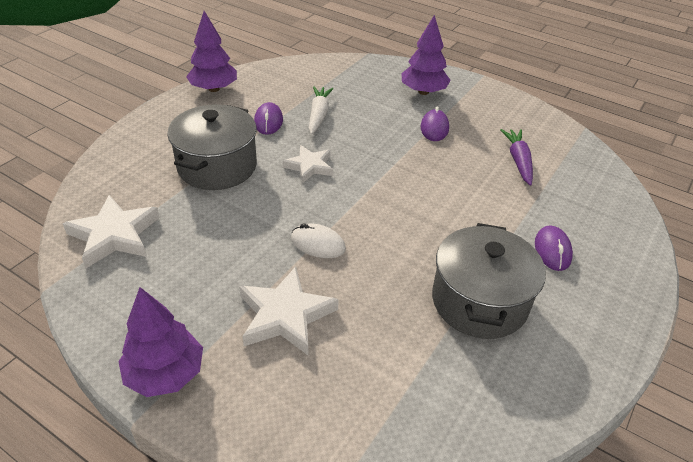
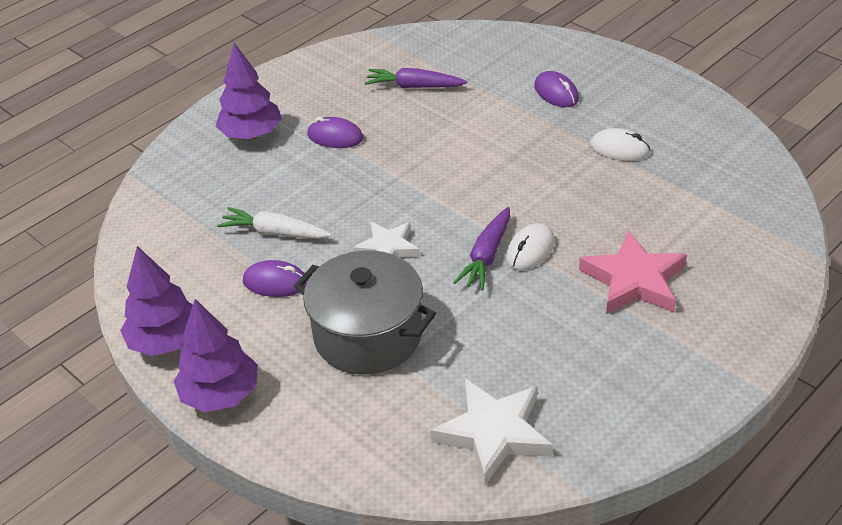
camera: 75 degrees left, 0 degrees up
purple tree [118,287,203,397] -> purple tree moved to [174,299,258,412]
white star [239,267,339,355] -> pink star [579,230,687,314]
grey pot [432,223,546,339] -> white mouse [590,128,651,161]
purple mouse [535,225,573,271] -> purple mouse turned 45 degrees clockwise [534,71,579,107]
none -> purple carrot [453,207,510,290]

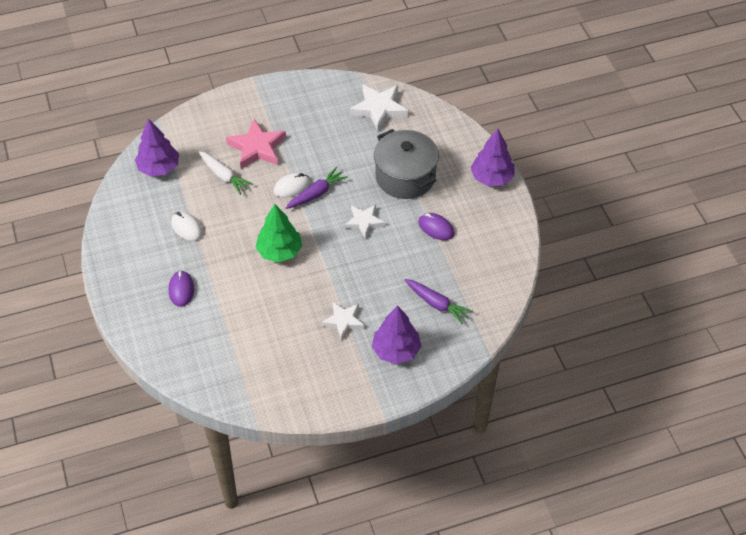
camera: 155 degrees left, 10 degrees up
purple tree [120,246,193,356] -> purple tree moved to [135,118,179,177]
white carrot [217,207,332,239] -> white carrot moved to [199,151,253,195]
purple mouse [307,117,363,148] -> white star [322,302,365,340]
purple carrot [365,68,467,88] -> purple carrot moved to [405,279,473,324]
none -> green tree [255,204,302,262]

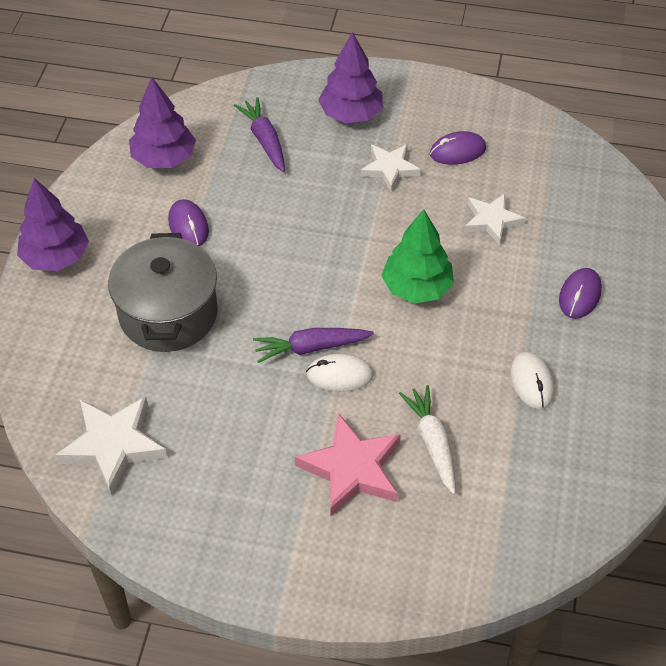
camera: 150 degrees left, 0 degrees up
purple tree [135,118,179,177] -> purple tree moved to [129,77,196,168]
white star [344,204,385,239] -> white star moved to [464,193,525,245]
none -> purple mouse [430,131,486,165]

